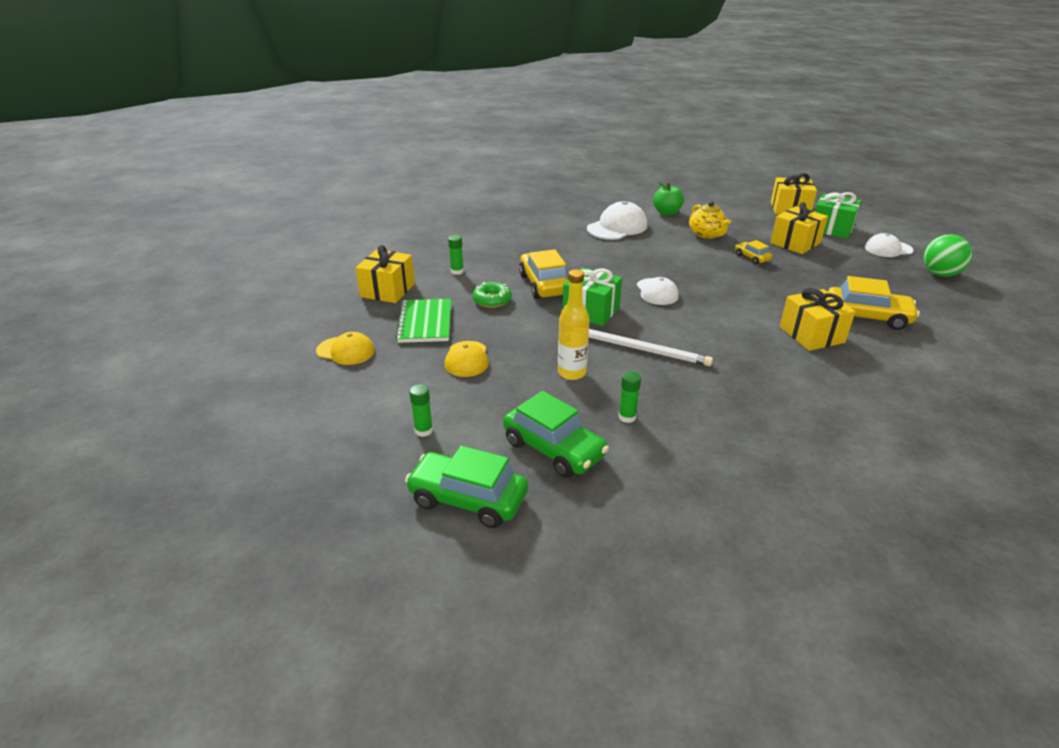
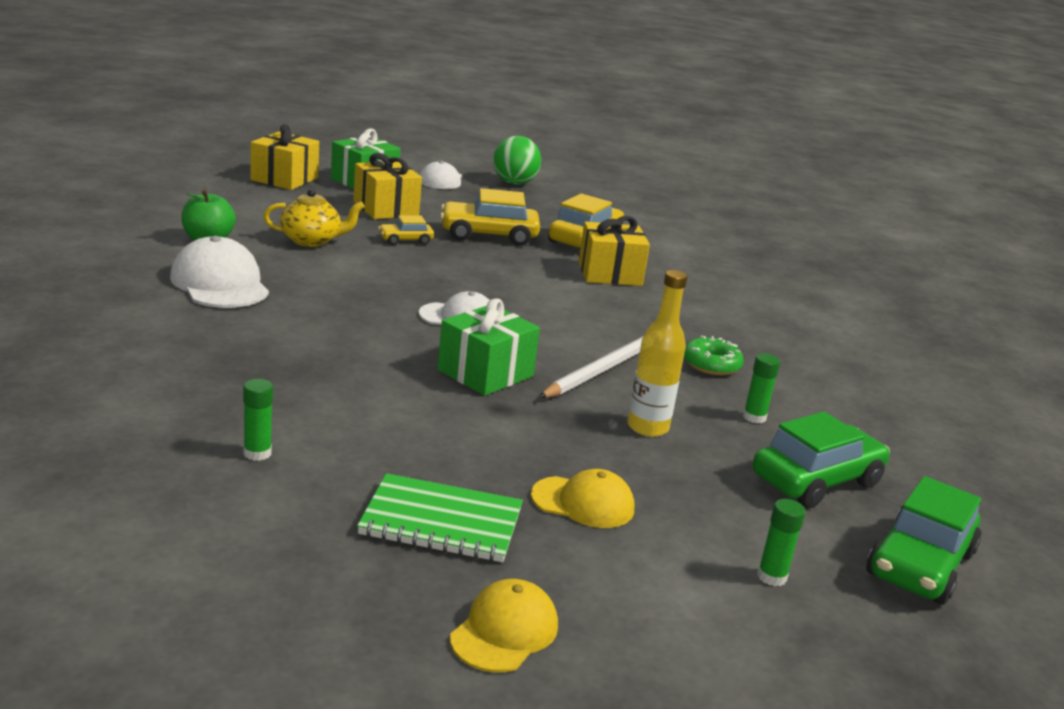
camera: 80 degrees left, 10 degrees down
yellow gift [355,245,415,303] -> none
green donut [472,282,512,308] -> green donut moved to [684,336,744,375]
yellow car [519,249,569,299] -> yellow car moved to [440,188,540,246]

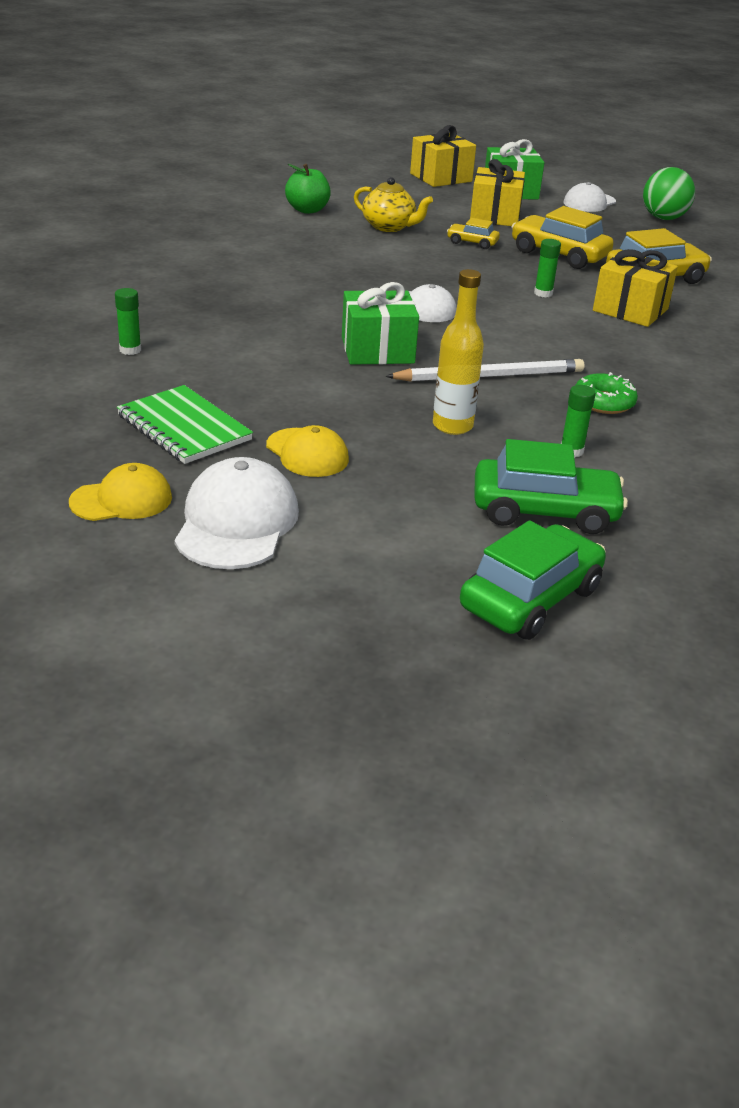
camera: 40 degrees right, 10 degrees up
white cap [170,236,269,308] -> white cap moved to [174,457,299,569]
green glue stick [757,499,805,586] -> green glue stick moved to [534,239,561,297]
green car [866,476,981,604] -> green car turned 150 degrees clockwise [460,520,606,640]

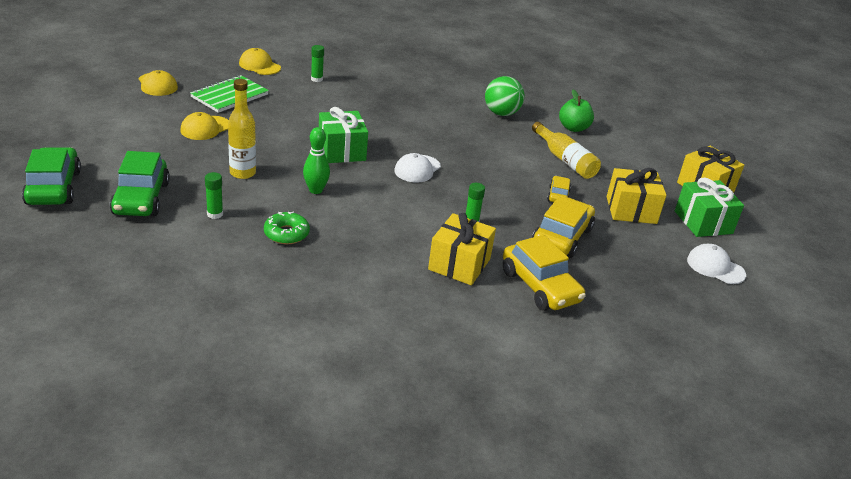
camera: 80 degrees right, 0 degrees up
white cap [174,457,299,569] -> none
yellow teapot [354,177,433,232] -> yellow bottle [532,122,601,179]
white pencil [385,359,585,382] -> green bowling pin [303,127,330,194]
green car [460,520,606,640] -> green car turned 135 degrees counterclockwise [22,147,81,205]
green ball [643,167,695,220] -> green ball moved to [485,76,525,116]
none -> yellow cap [239,48,281,75]

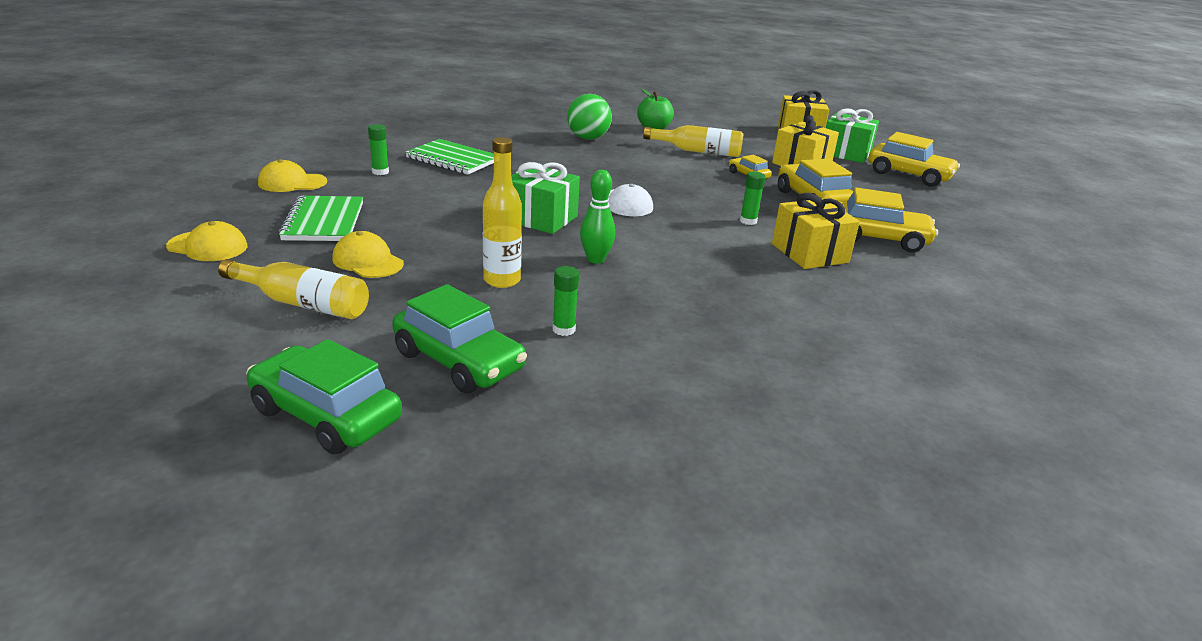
camera: 45 degrees left, 5 degrees down
yellow cap [180,112,229,140] -> yellow cap turned 135 degrees clockwise [332,231,404,278]
green donut [264,212,310,244] -> none
white cap [687,244,746,284] -> yellow car [868,132,960,187]
none -> yellow bottle [218,259,369,319]
none -> green notebook [405,139,494,175]

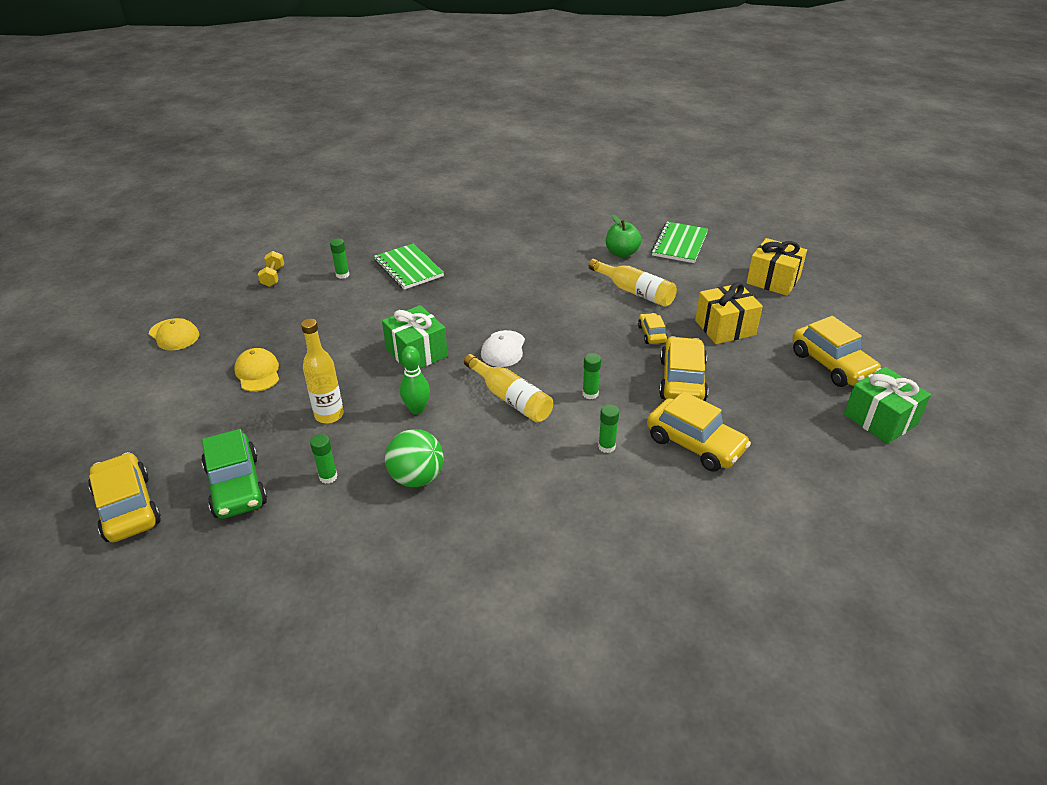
camera: 30 degrees right, 10 degrees up
yellow bottle [218,259,369,319] -> yellow bottle moved to [464,354,553,422]
green car [246,339,402,455] -> yellow car [88,452,161,542]
yellow cap [258,159,327,192] -> yellow dumbbell [258,251,284,287]
green notebook [278,196,363,241] -> green notebook moved to [651,222,708,263]
green ball [567,94,612,140] -> green ball moved to [385,429,444,487]
yellow gift [772,193,860,269] -> green glue stick [598,405,619,453]
green gift [826,109,879,163] -> green gift moved to [844,367,931,444]

